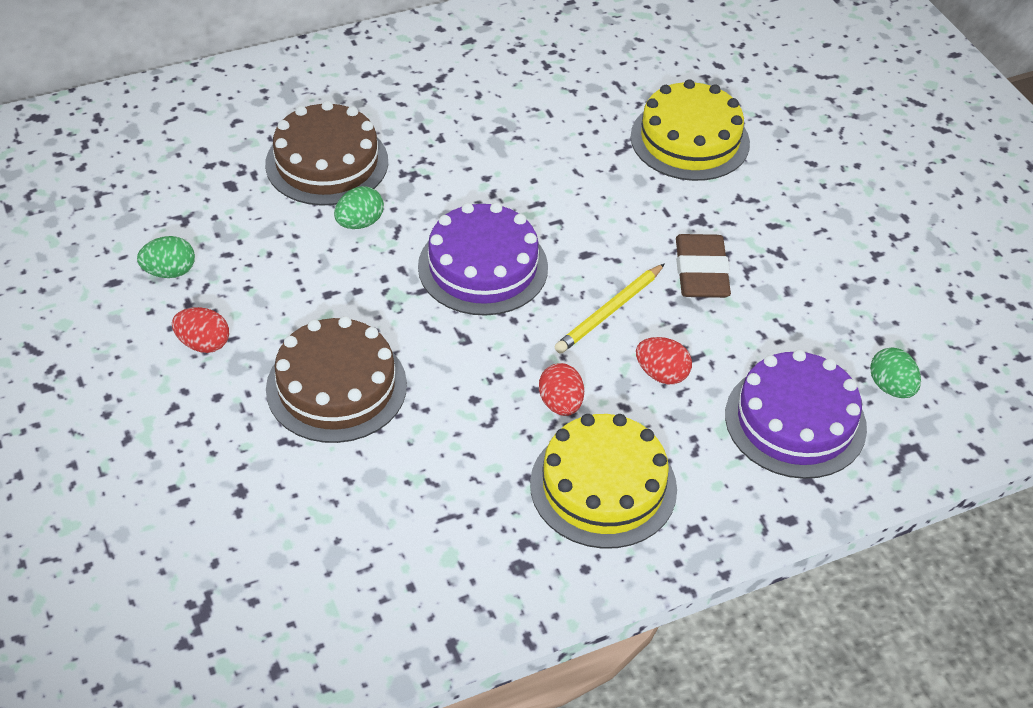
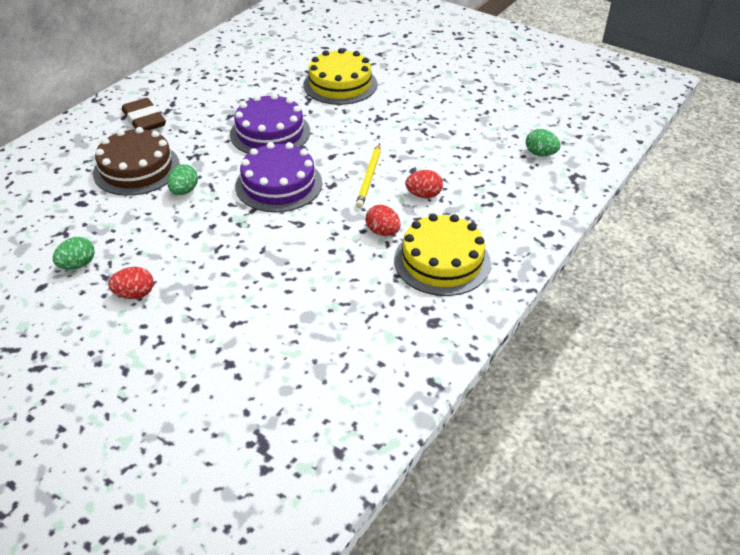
camera: 30 degrees left, 5 degrees down
brown cake [266,316,407,443] -> none
brown eraser [676,234,731,298] -> brown eraser moved to [122,98,166,130]
purple cake [725,350,867,479] -> purple cake moved to [230,93,310,154]

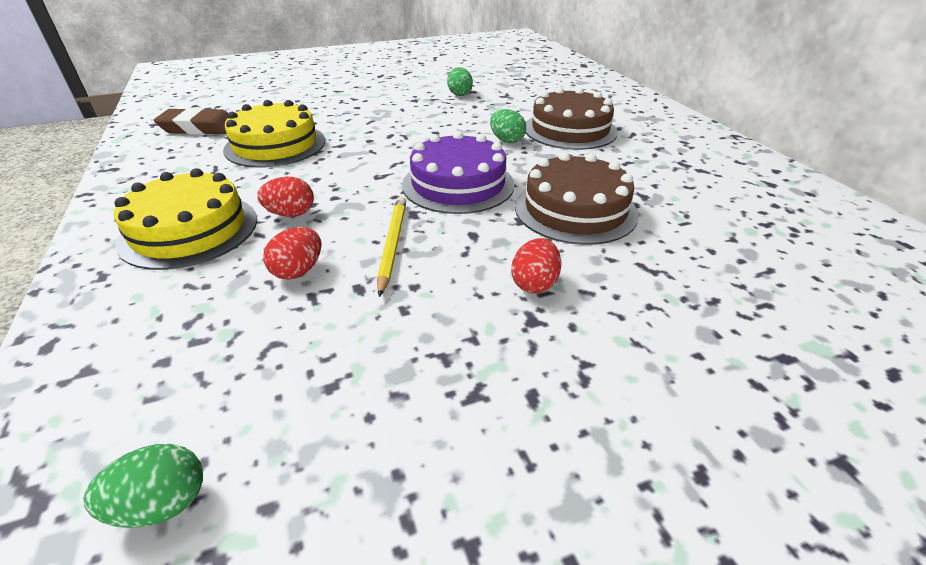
camera: 125 degrees right, 5 degrees down
red egg [108,267,154,299] -> red egg moved to [511,238,561,294]
brown eraser [122,98,166,130] -> brown eraser moved to [153,108,228,135]
purple cake [230,93,310,154] -> brown cake [515,152,639,245]
yellow cake [303,48,377,105] -> yellow cake moved to [223,100,325,167]
yellow pencil [356,143,381,208] -> yellow pencil turned 45 degrees clockwise [377,196,406,297]

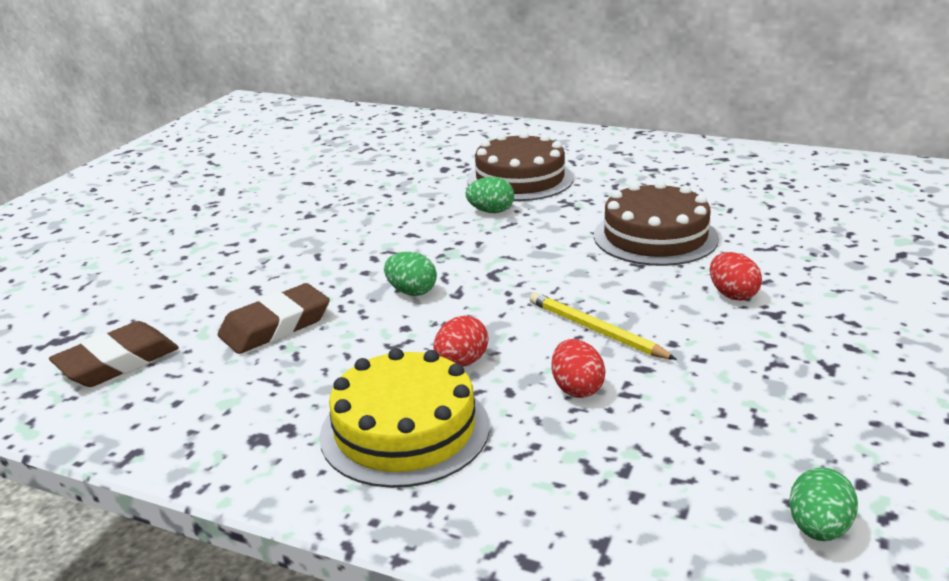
camera: 45 degrees left, 10 degrees down
yellow cake [223,100,325,167] -> brown eraser [218,283,330,354]
purple cake [402,131,514,214] -> none
green egg [447,67,473,96] -> green egg moved to [384,252,437,296]

